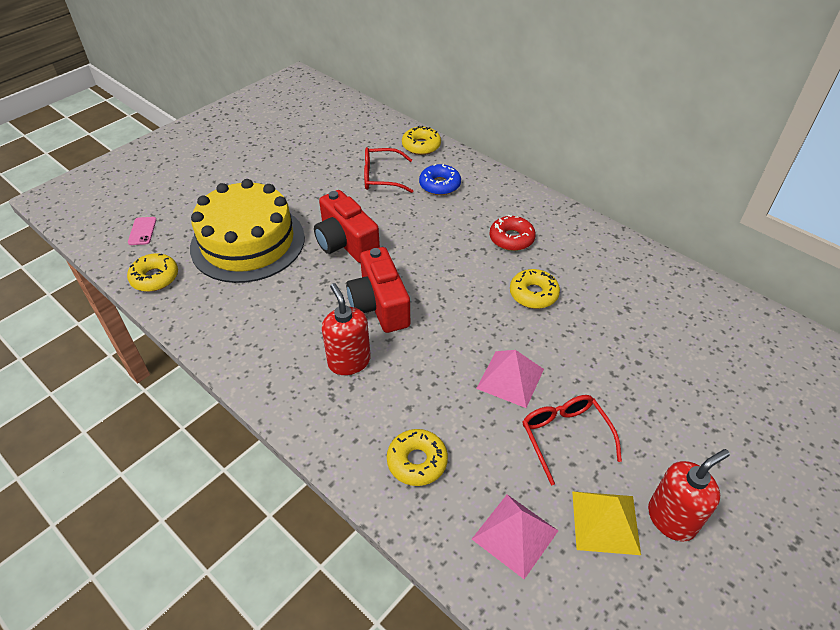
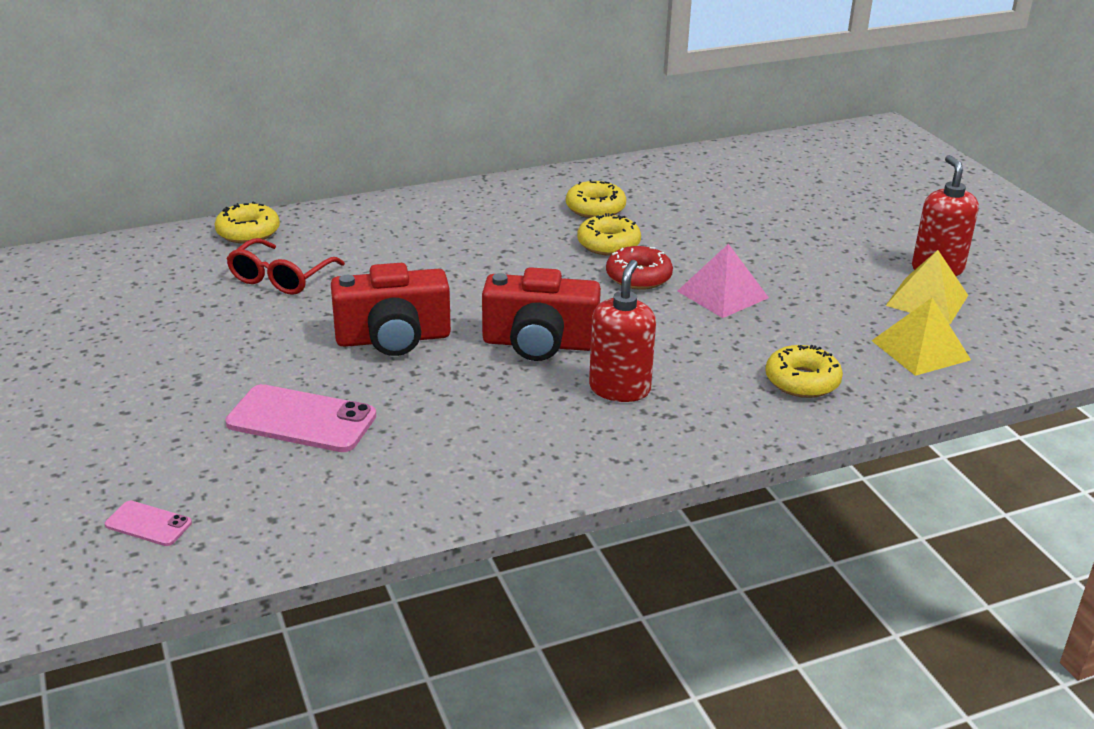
camera: 65 degrees left, 15 degrees down
yellow donut [127,253,178,292] -> yellow donut moved to [566,179,626,218]
yellow cake [190,179,305,283] -> pink phone [225,384,376,452]
red soap dispenser [322,283,371,375] -> red soap dispenser turned 105 degrees clockwise [589,260,656,402]
blue donut [419,164,461,195] -> none
pink pyramid [472,494,558,579] -> yellow pyramid [871,298,971,376]
red donut [490,215,536,251] -> red donut moved to [606,246,673,290]
red glasses [522,395,622,485] -> none

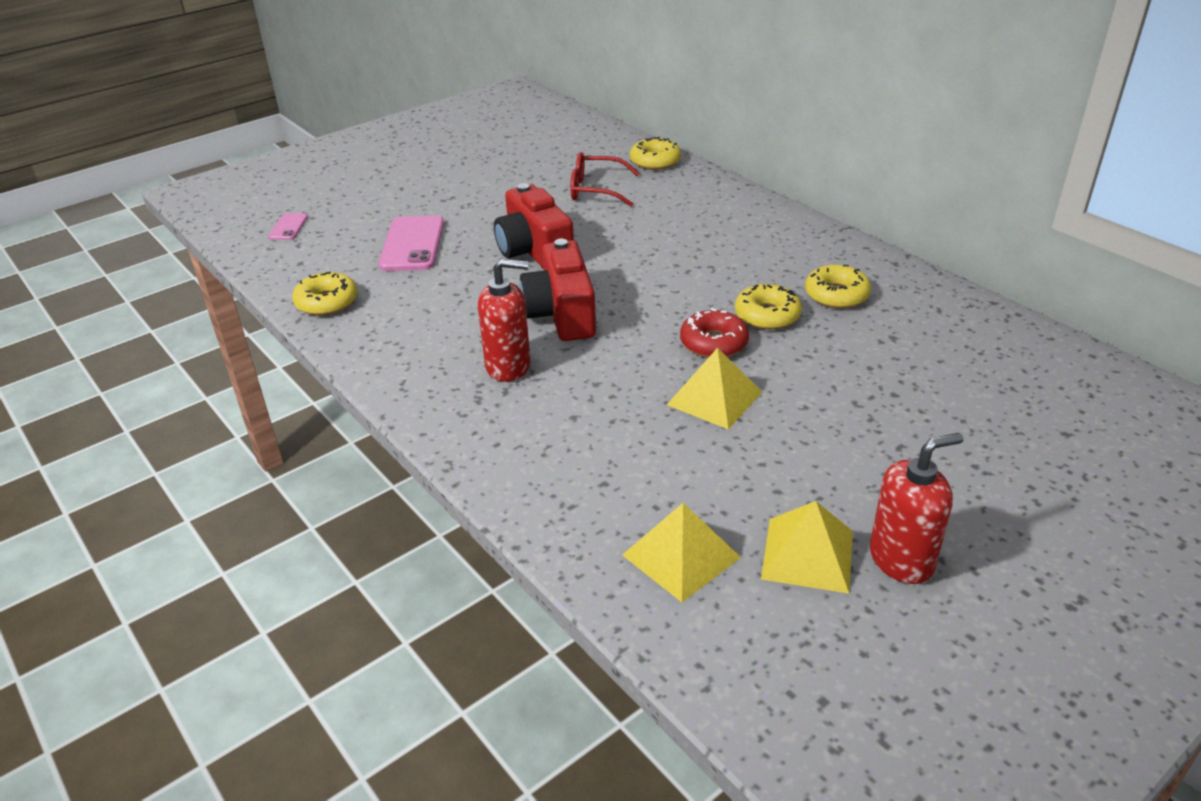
camera: 75 degrees right, 5 degrees up
pink pyramid [677,244,769,318] -> yellow pyramid [667,348,762,430]
yellow donut [765,345,843,398] -> yellow donut moved to [292,272,358,316]

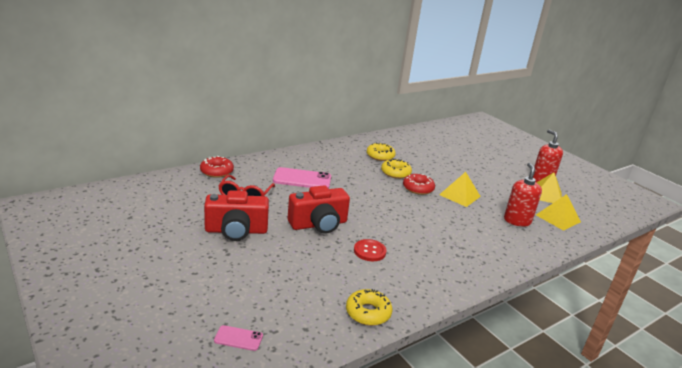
camera: 90 degrees left, 10 degrees down
pink phone [378,215,444,271] -> pink phone moved to [273,167,331,189]
red soap dispenser [478,259,531,382] -> red soap dispenser moved to [504,163,542,227]
red camera [519,239,596,341] -> red camera moved to [204,190,269,241]
yellow donut [630,137,681,170] -> red donut [200,156,234,178]
none -> red button [354,239,387,261]

